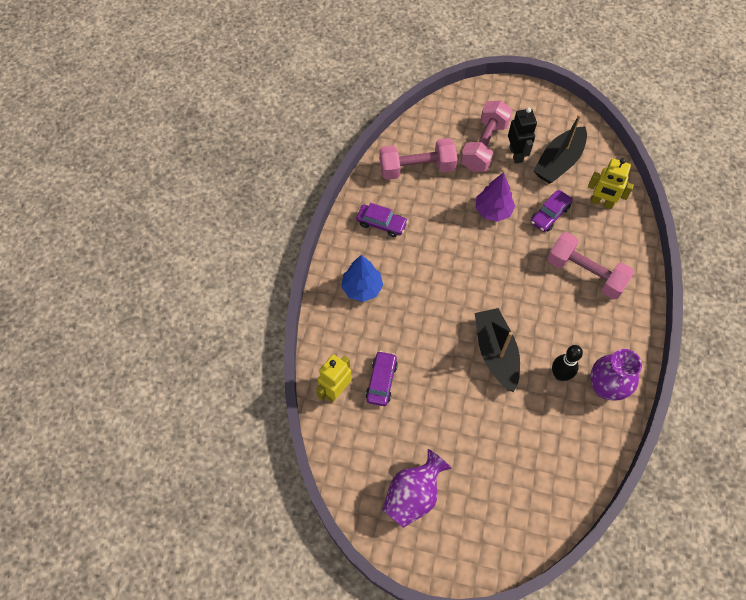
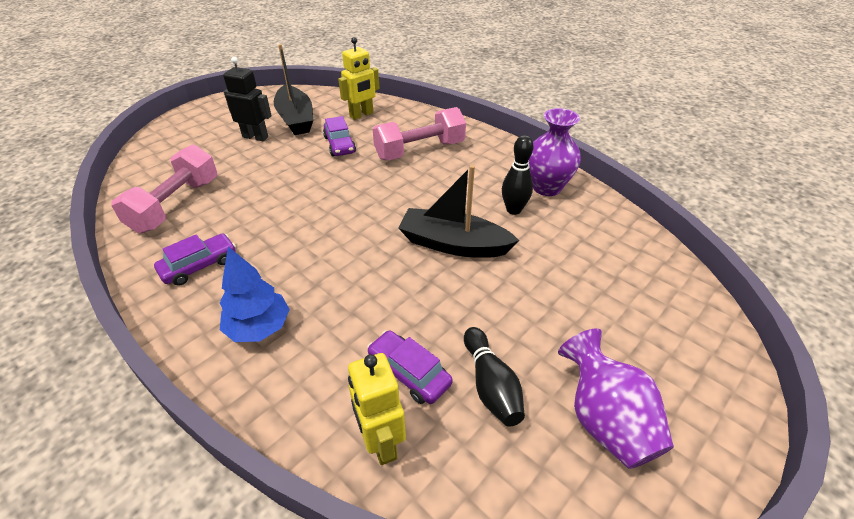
camera: 60 degrees left, 20 degrees down
pink dumbbell [461,100,512,172] -> none
purple tree [476,172,515,222] -> none
none -> black bowling pin [464,327,525,427]

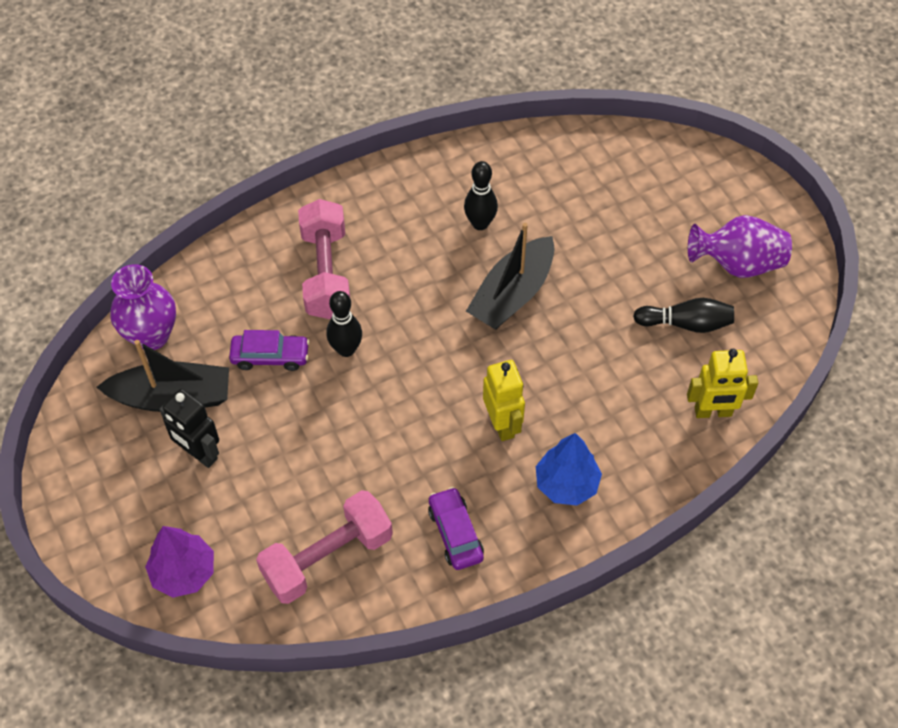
camera: 70 degrees left, 15 degrees up
pink dumbbell [111,145,217,233] -> pink dumbbell turned 75 degrees counterclockwise [256,490,393,604]
black robot [223,57,272,141] -> black robot turned 90 degrees counterclockwise [159,389,219,468]
yellow robot [338,37,380,120] -> yellow robot moved to [483,360,525,441]
purple car [367,330,453,404] -> none
purple vase [529,108,581,196] -> purple vase moved to [110,264,176,350]
none -> purple tree [145,526,214,598]
none -> black bowling pin [327,291,362,357]

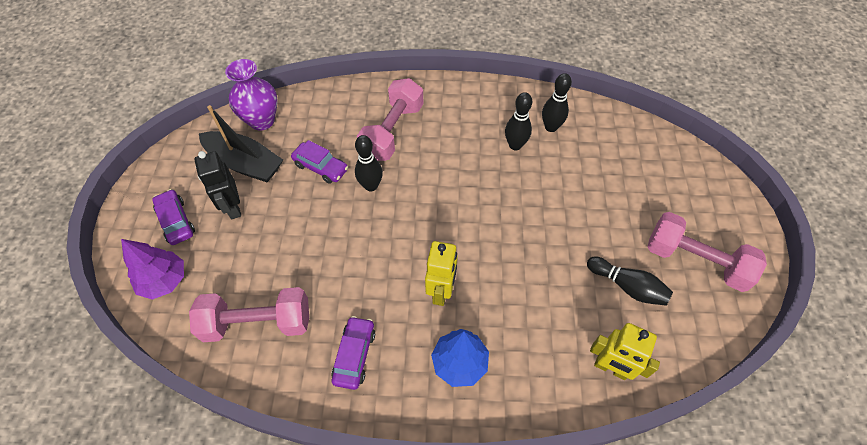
camera: 30 degrees right, 0 degrees up
black boat [466,223,554,330] -> none
purple vase [688,215,792,278] -> pink dumbbell [648,212,767,292]
none -> purple car [152,189,195,245]
none -> black bowling pin [542,73,572,132]

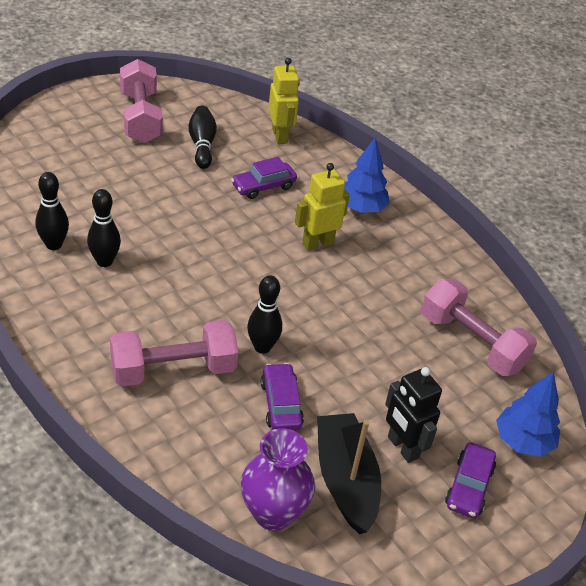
camera: 135 degrees left, 15 degrees down
purple tree [121,239,184,300] -> blue tree [496,371,560,456]
black robot [194,151,241,219] -> black robot turned 120 degrees clockwise [385,367,442,463]
purple car [331,316,375,390] -> purple car moved to [231,157,297,199]

